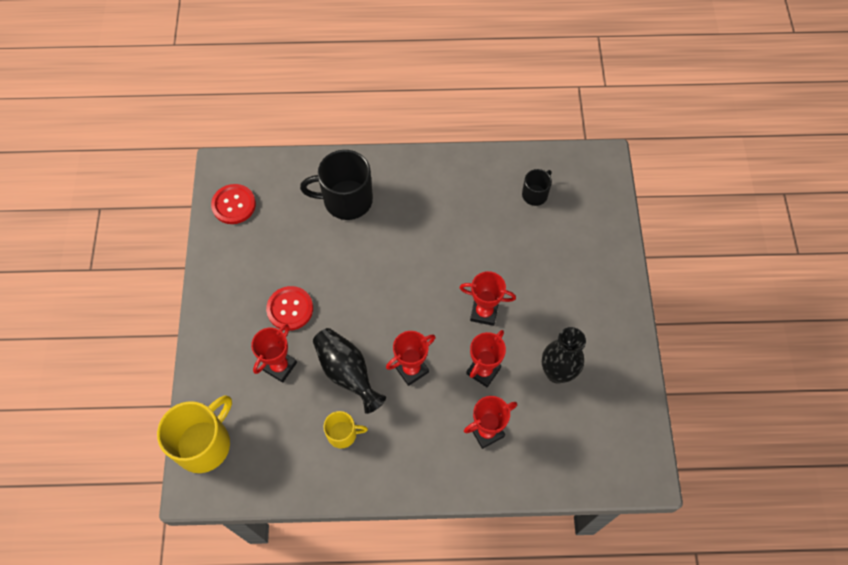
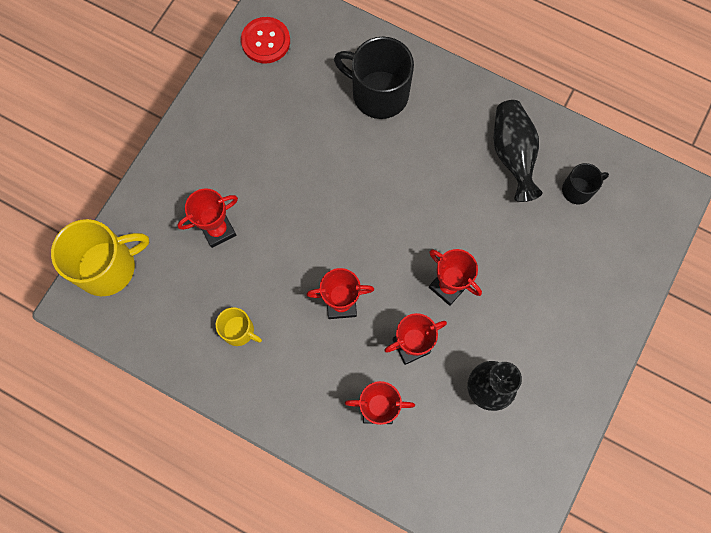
camera: 30 degrees right, 10 degrees up
red button [266,286,313,331] -> none
black vase [313,328,386,414] -> black vase moved to [494,100,543,202]

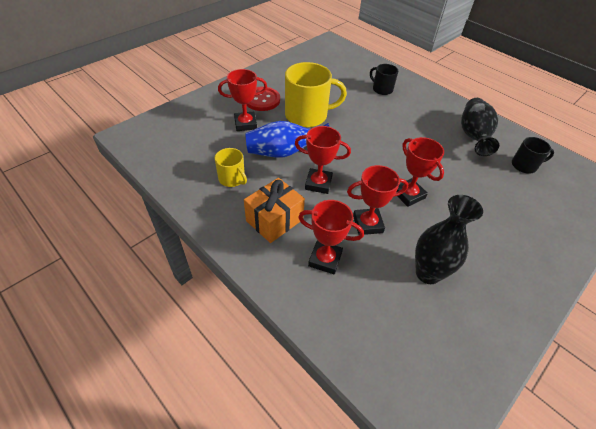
camera: 15 degrees right, 25 degrees down
yellow mug [51,219,149,296] -> yellow mug moved to [285,62,347,127]
red button [241,17,290,63] -> red button moved to [246,87,280,111]
black mug [334,37,414,119] -> black mug [370,64,398,95], size x0.53
none -> orange gift [244,178,305,243]
none -> blue vase [246,121,329,158]

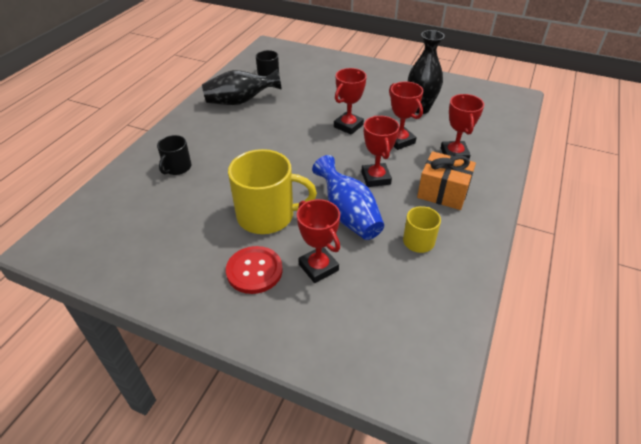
camera: 110 degrees left, 5 degrees down
yellow mug [285,62,347,127] -> yellow mug turned 120 degrees clockwise [228,149,317,234]

